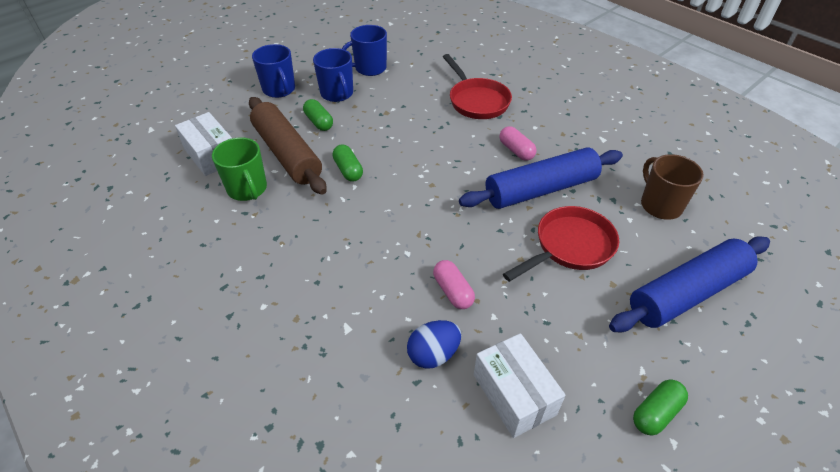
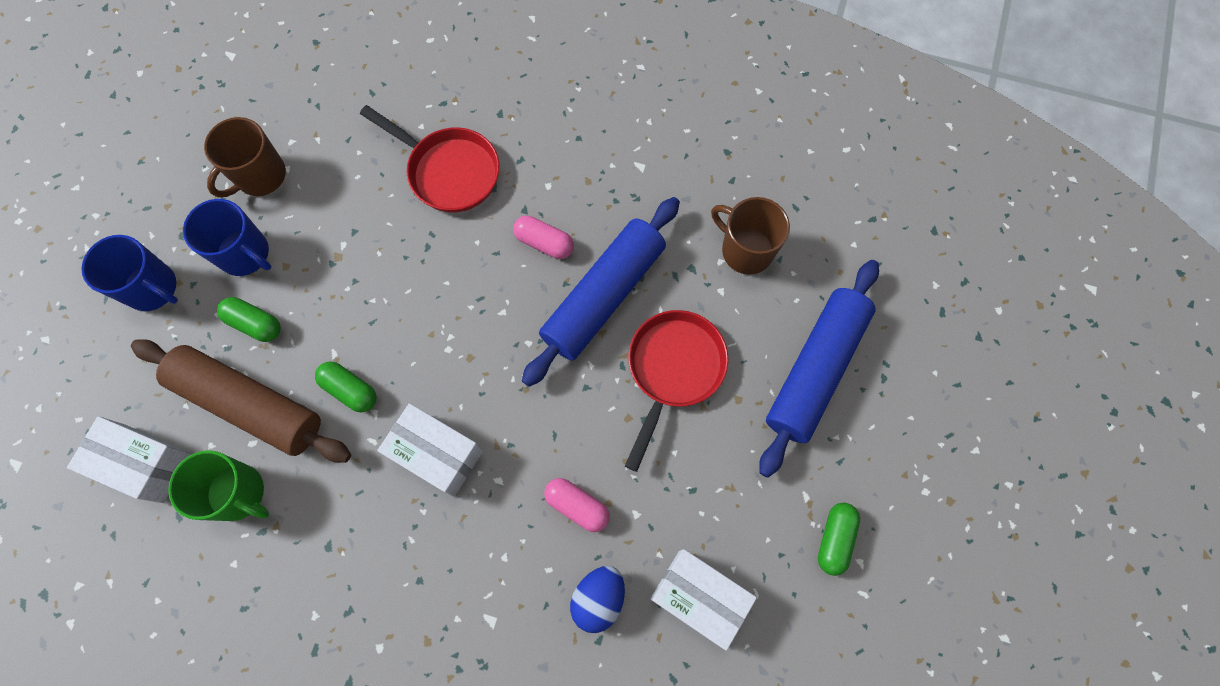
camera: 30 degrees left, 25 degrees up
blue mug [342,25,387,76] -> brown mug [204,117,286,197]
none -> white box [377,403,483,497]

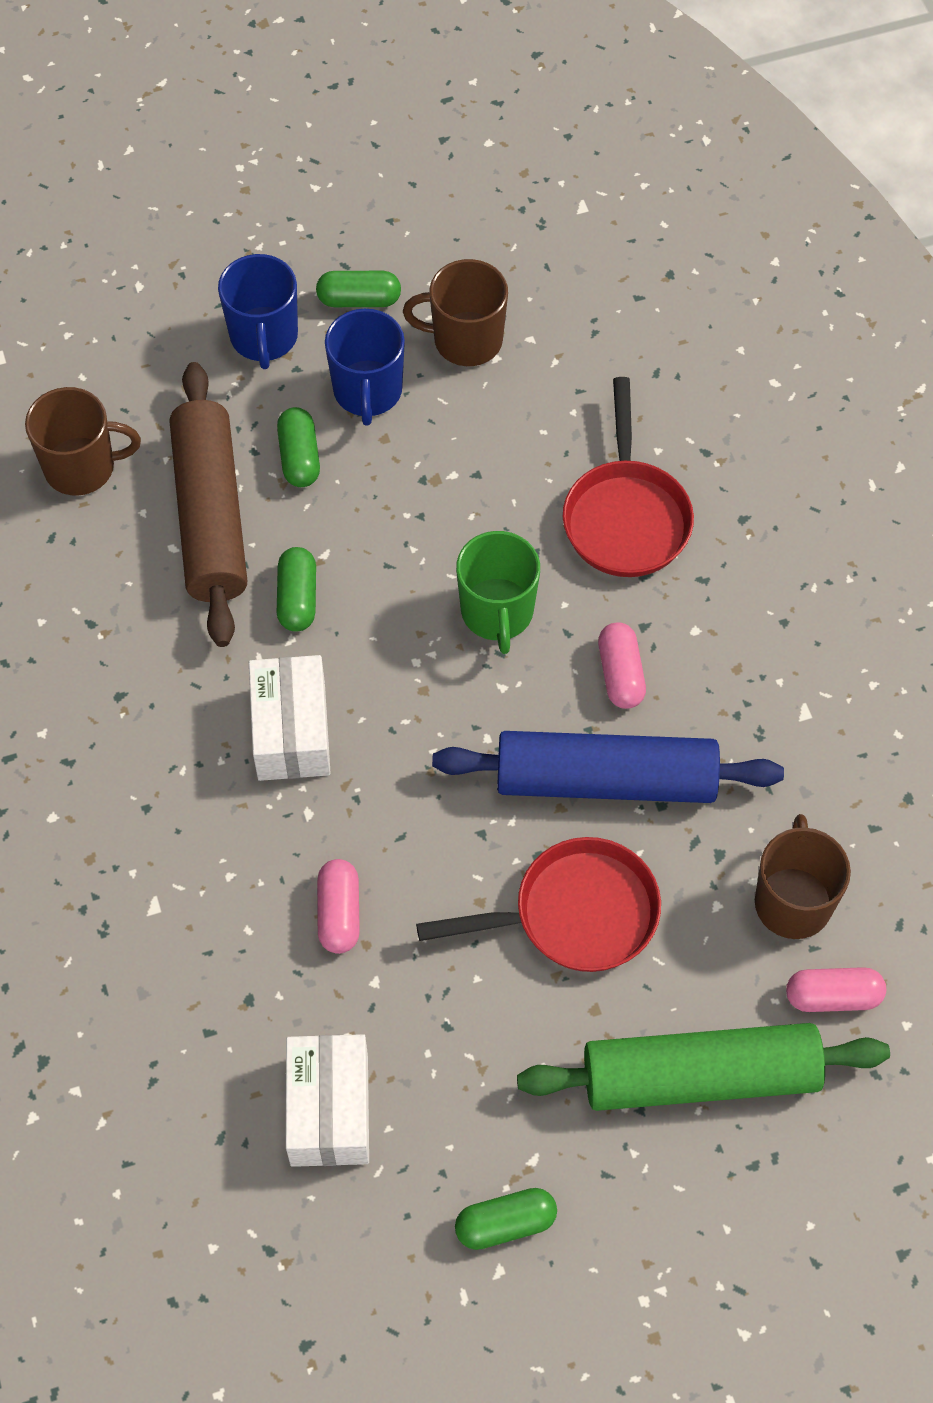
camera: 55 degrees right, 10 degrees down
white box [67,416,191,503] -> brown mug [25,387,141,496]
green mug [168,450,269,521] -> green mug moved to [456,531,540,654]
blue egg [570,566,625,633] -> none
blue rolling pin [759,260,879,478] -> green rolling pin [517,1023,890,1111]
none -> green capsule [316,271,401,307]
none -> pink capsule [786,967,886,1012]

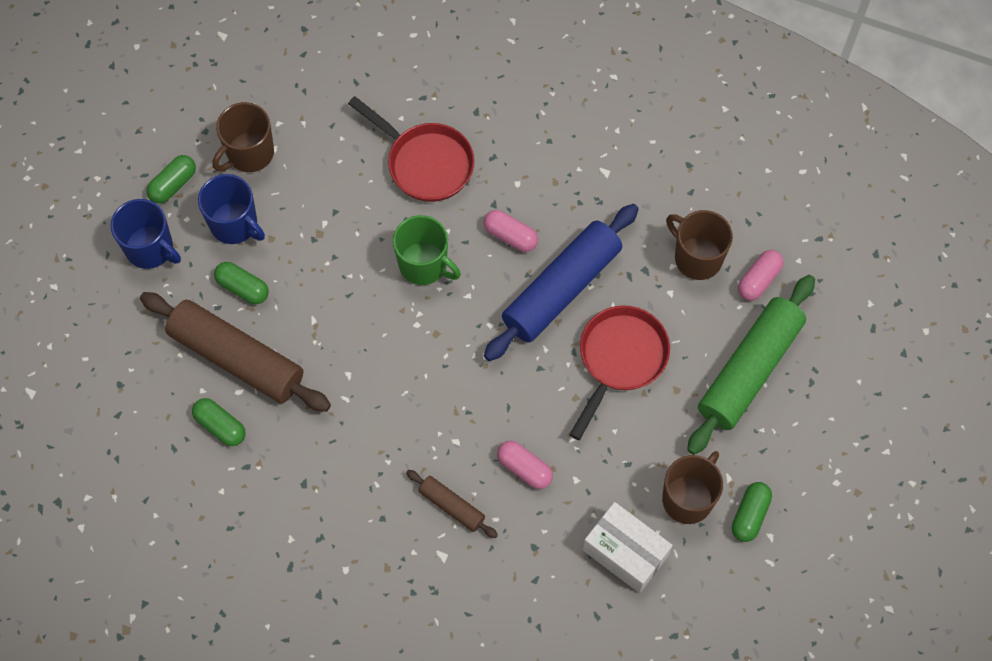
camera: 50 degrees left, 5 degrees up
brown mug [25,387,141,496] -> brown mug moved to [662,451,723,524]
white box [249,655,331,781] -> none
green capsule [277,547,316,631] -> green capsule moved to [192,398,245,446]
none -> brown rolling pin [406,470,498,538]

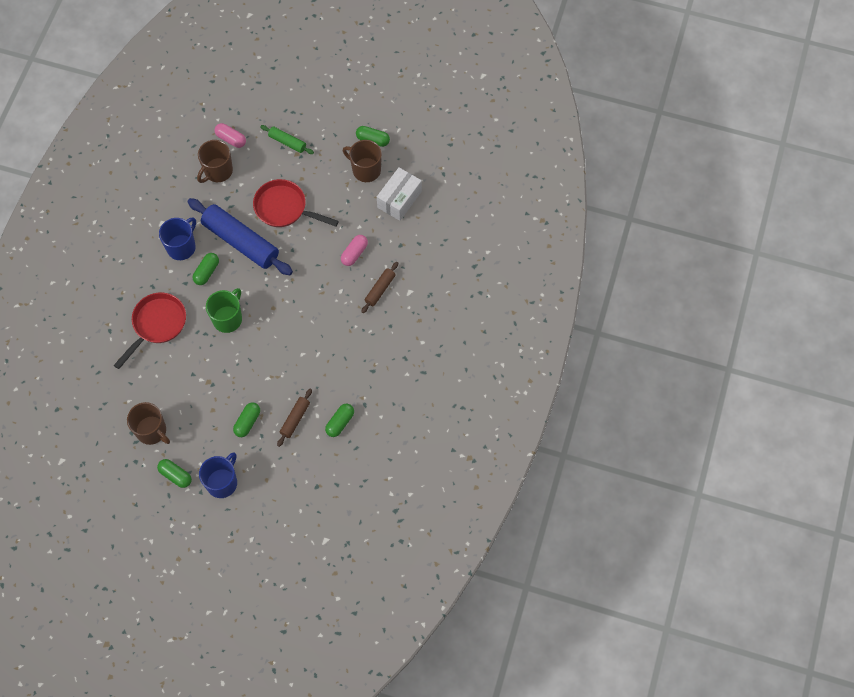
camera: 95 degrees left, 0 degrees up
brown rolling pin [140,292,331,412] -> brown rolling pin [277,389,312,447], size x0.48
blue mug [198,174,265,244] -> blue mug moved to [159,217,196,260]
pink capsule [484,210,538,252] -> green capsule [193,253,219,285]
green rolling pin [687,275,815,455] -> green rolling pin [260,125,314,154], size x0.48

